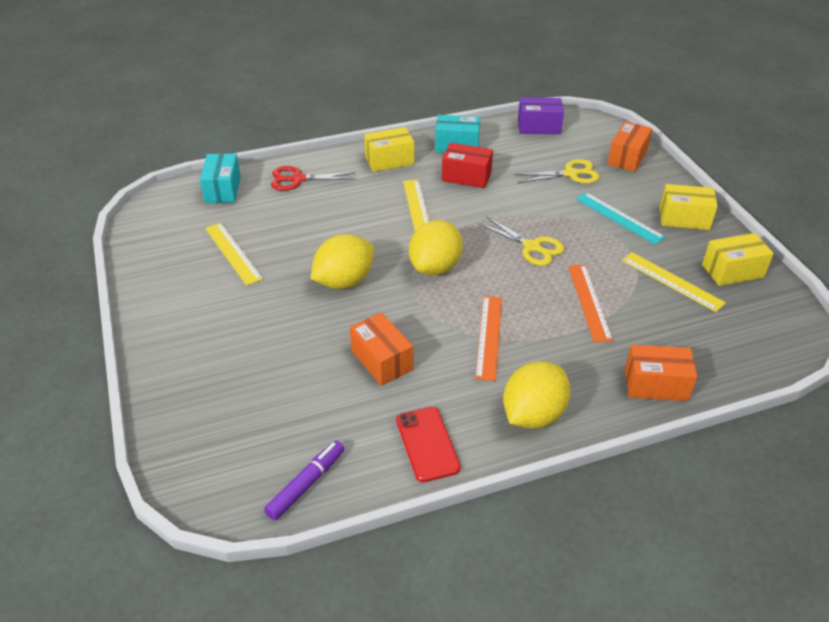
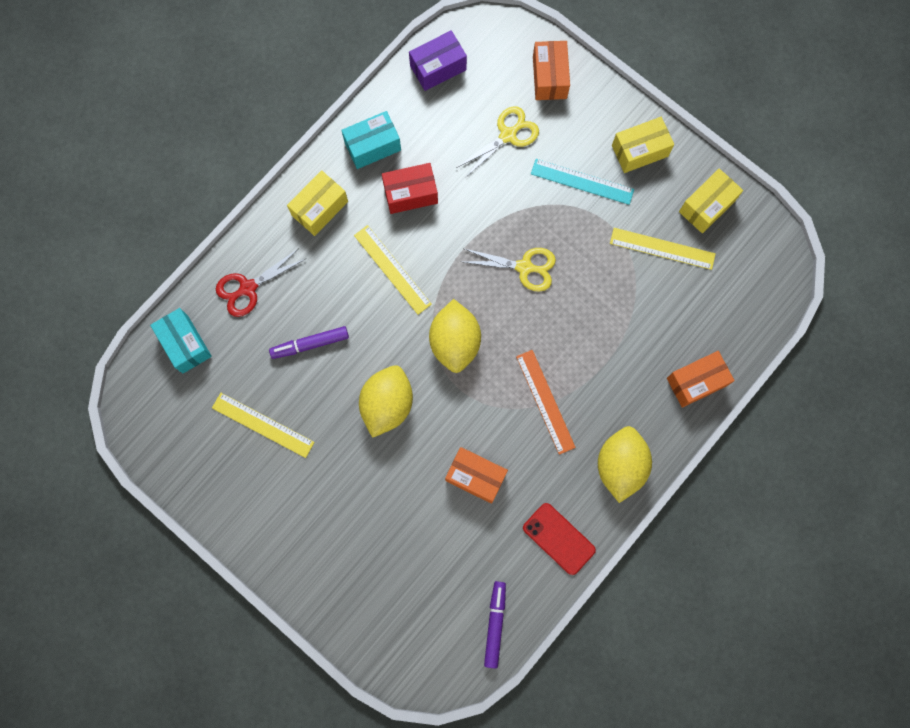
camera: 30 degrees left, 35 degrees up
orange ruler [568,265,613,342] -> none
none -> purple marker [269,326,349,359]

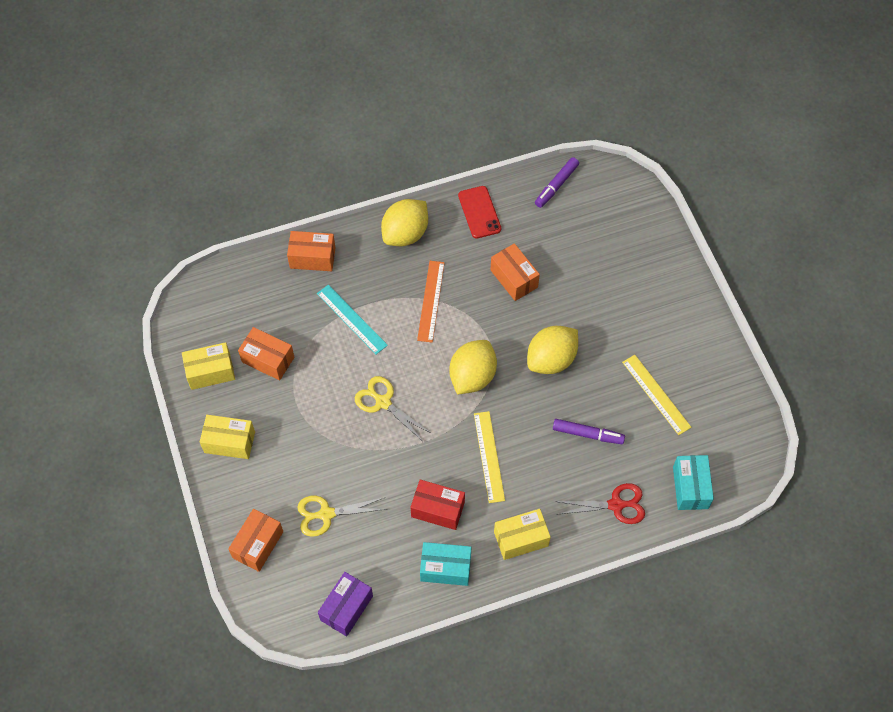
camera: 150 degrees left, 15 degrees down
purple box [409,30,467,91] -> purple box turned 60 degrees counterclockwise [318,572,373,637]
turquoise ruler [531,159,634,205] -> turquoise ruler moved to [317,285,388,354]
yellow ruler [610,228,716,270] -> orange box [238,327,294,380]

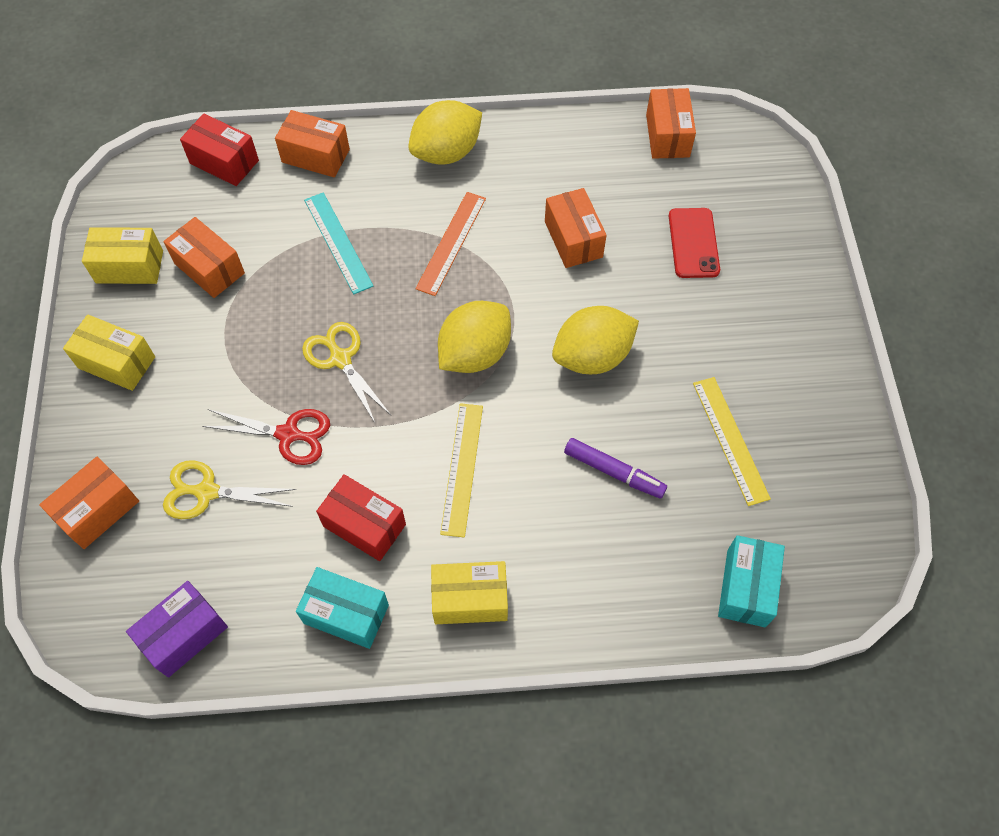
camera: 15 degrees right, 0 degrees up
red phone [458,186,501,239] -> red phone moved to [669,208,720,278]
purple marker [535,157,579,208] -> orange box [646,88,696,159]
red scissors [557,483,645,524] -> red scissors moved to [202,409,330,465]
none -> red box [180,114,259,186]

